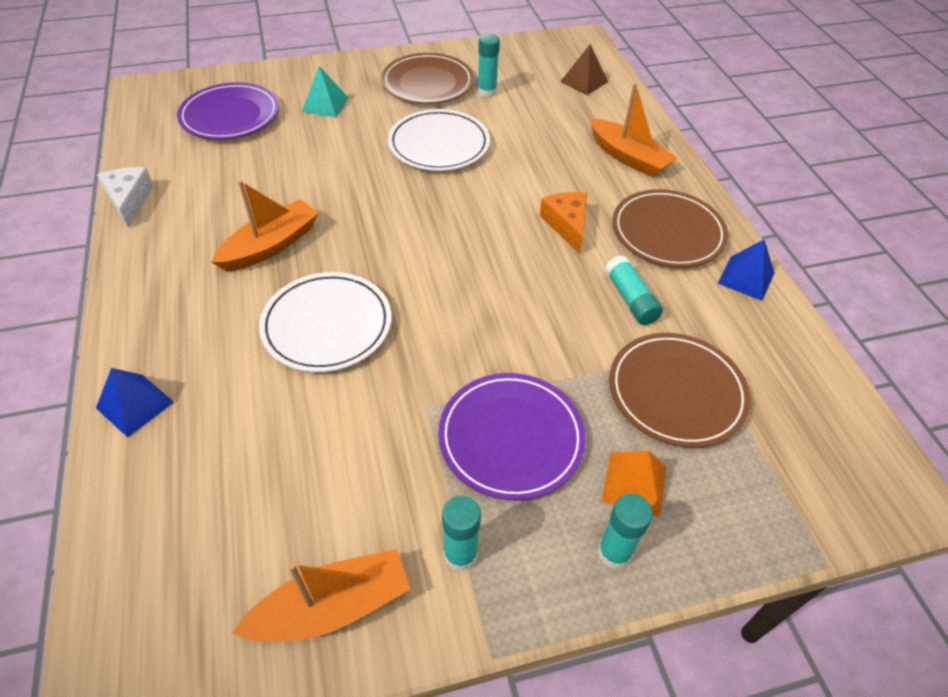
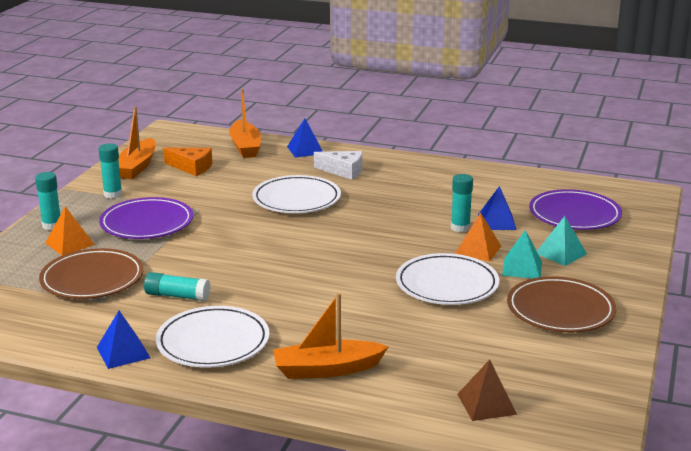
camera: 125 degrees right, 25 degrees down
white cheese [97,167,154,228] -> white cheese moved to [314,151,362,180]
orange boat [211,180,319,272] -> orange boat moved to [229,89,261,158]
turquoise glue stick [477,34,500,97] -> turquoise glue stick moved to [451,174,473,232]
orange cheese [540,192,587,254] -> orange cheese moved to [163,147,212,176]
brown plate [612,189,728,267] -> white plate [156,306,270,368]
none -> orange pyramid [455,212,501,262]
none -> blue pyramid [478,186,517,230]
none -> turquoise pyramid [502,230,542,279]

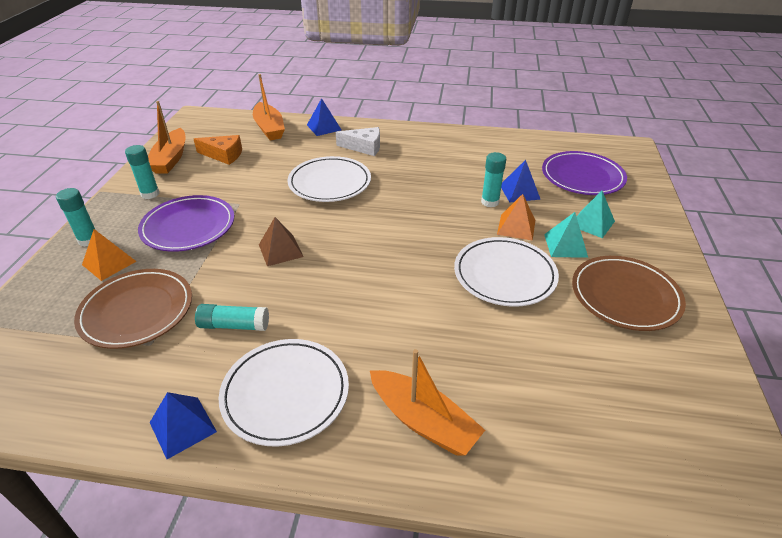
camera: 10 degrees left, 15 degrees up
orange boat [273,293,389,379] -> orange boat turned 120 degrees counterclockwise [370,349,485,456]
brown pyramid [457,360,517,421] -> brown pyramid moved to [259,217,304,266]

